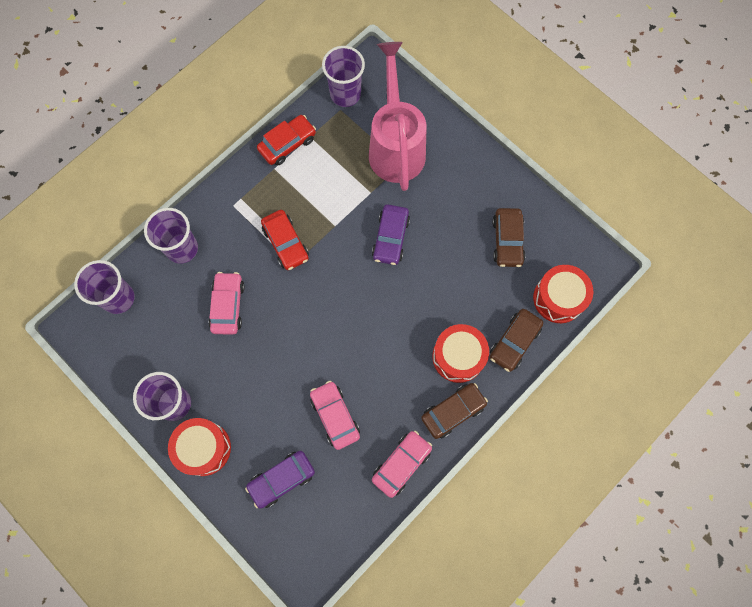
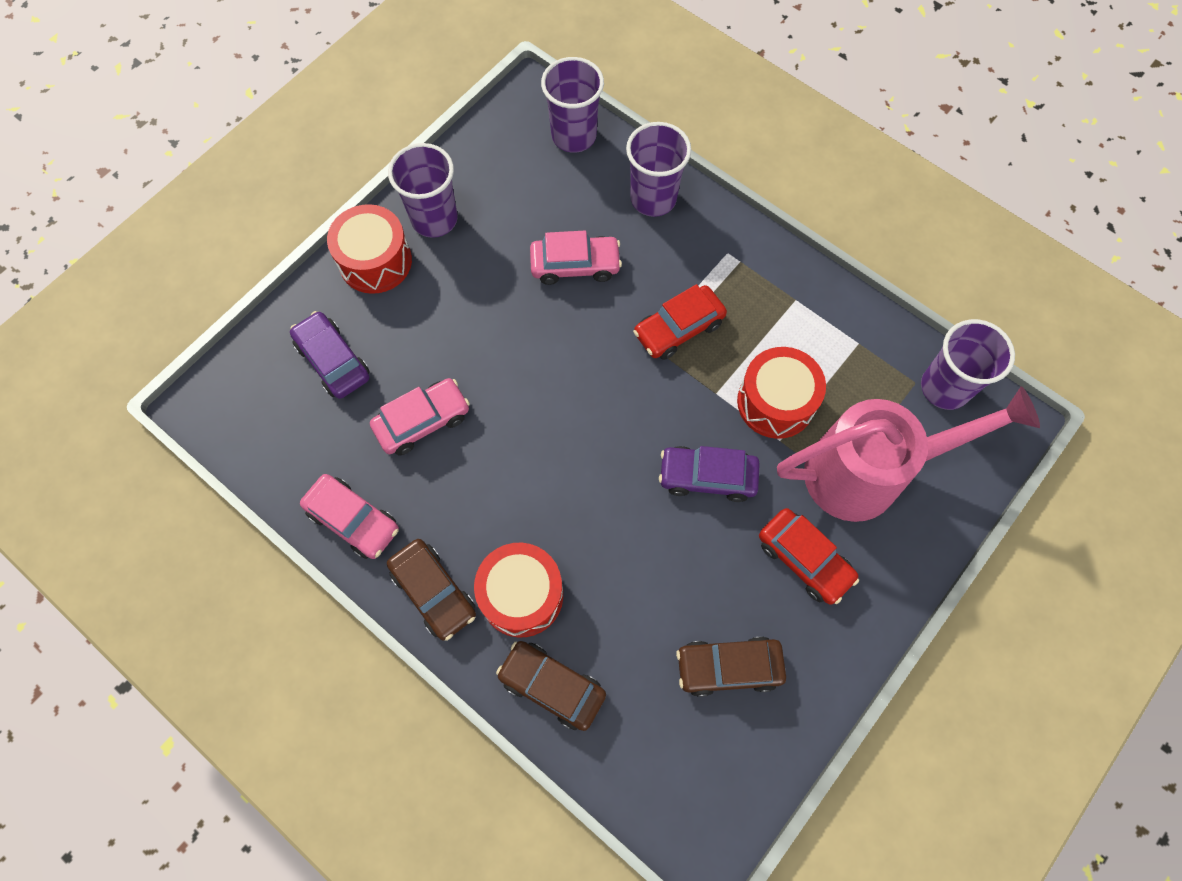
camera: 85 degrees right, 5 degrees down
red car [257,115,316,165] -> red car moved to [759,508,859,605]
red drum [533,265,593,323] -> red drum moved to [737,347,826,439]

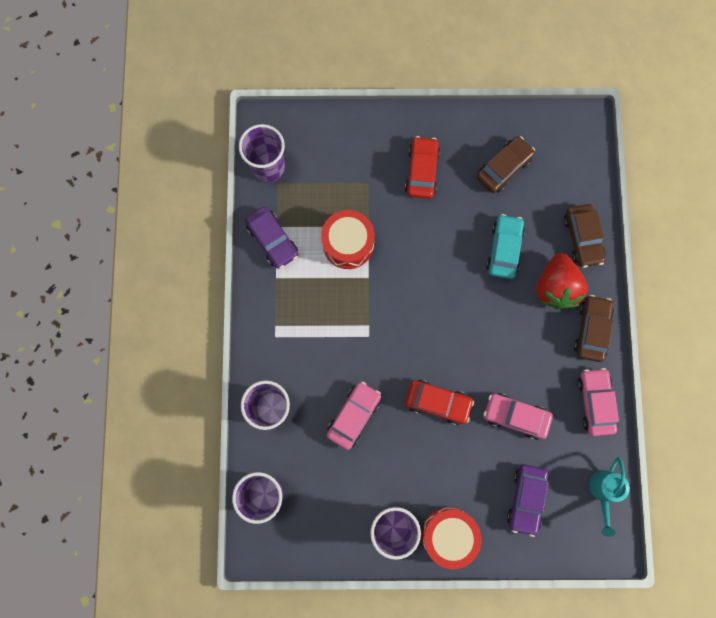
camera: 130 degrees left, 10 degrees up
red drum [474,543,563,638] -> red strawberry [536,253,588,309]
pink car [530,231,622,285] -> pink car turned 75 degrees clockwise [327,381,381,450]
red car [633,284,727,360] -> red car moved to [405,380,474,425]
purple car [659,446,760,502] -> purple car moved to [245,206,298,269]
brown car [676,636,786,697] -> brown car turned 90 degrees counterclockwise [476,136,535,193]
pink watering can [777,386,1040,522] -> none
none -> turquoise car [486,214,525,279]
none -> turquoise watering can [589,457,630,537]

